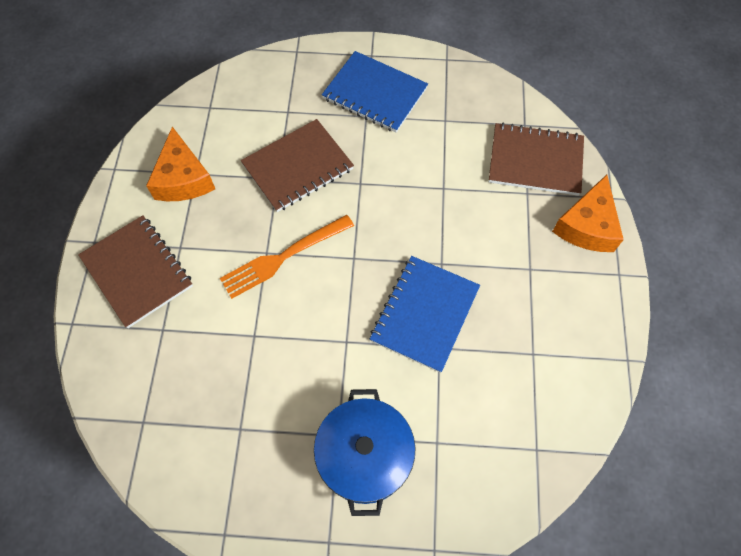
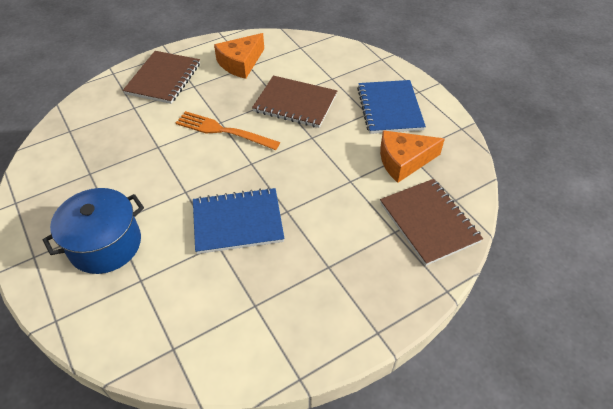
camera: 55 degrees right, 15 degrees down
orange cheese [552,175,624,252] -> orange cheese moved to [380,130,445,183]

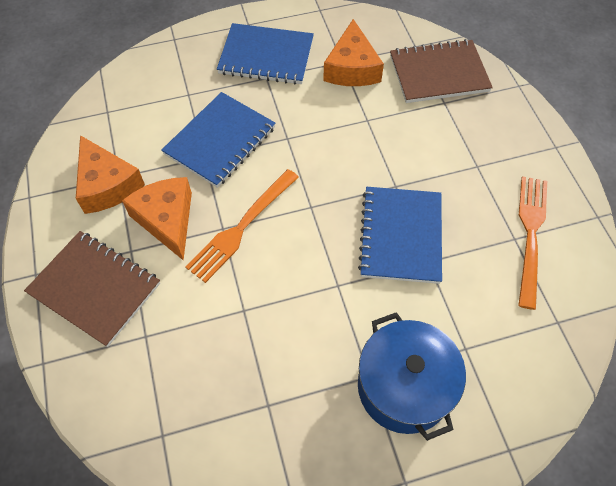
camera: 75 degrees left, 10 degrees up
brown notebook [252,76,337,128] -> blue notebook [161,92,276,188]
none -> orange cheese [122,177,192,260]
none -> orange fork [518,176,547,310]

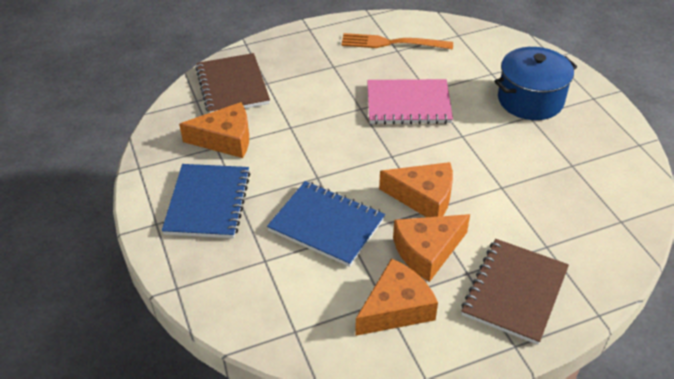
camera: 95 degrees left, 15 degrees down
orange fork [186,169,299,283] -> orange cheese [379,162,453,217]
blue notebook [358,187,442,284] -> pink notebook [367,79,453,124]

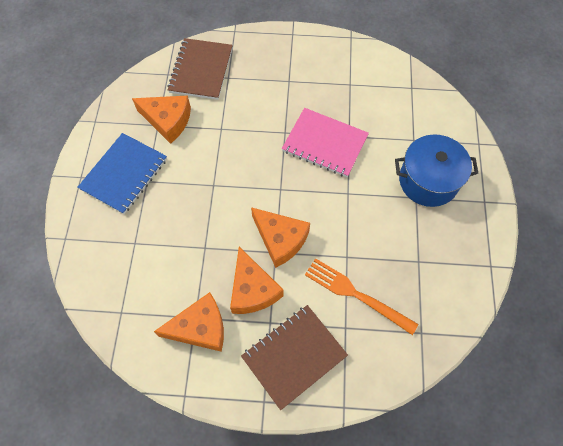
camera: 25 degrees right, 20 degrees up
blue notebook [267,181,385,267] -> none
orange fork [341,33,453,50] -> orange fork moved to [305,258,418,335]
orange cheese [393,214,470,282] -> orange cheese turned 105 degrees counterclockwise [230,247,284,314]

